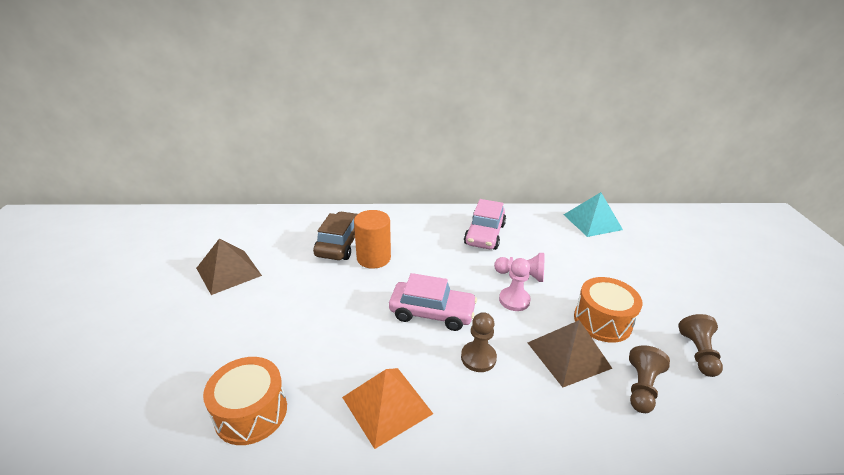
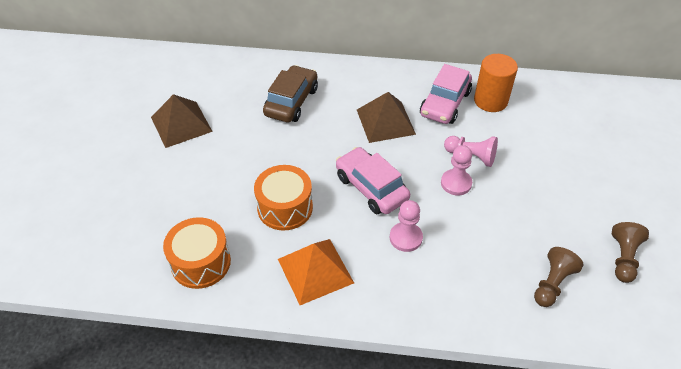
camera: 10 degrees right, 15 degrees up
orange cylinder [354,210,391,269] -> orange cylinder moved to [474,54,518,112]
pink car [389,273,477,331] -> pink car turned 150 degrees counterclockwise [336,147,410,214]
brown pawn [461,312,497,372] -> pink pawn [390,200,423,252]
brown pyramid [528,320,613,387] -> brown pyramid moved to [357,92,416,143]
turquoise pyramid [564,192,623,237] -> none
orange drum [574,277,643,343] -> orange drum moved to [254,165,313,231]

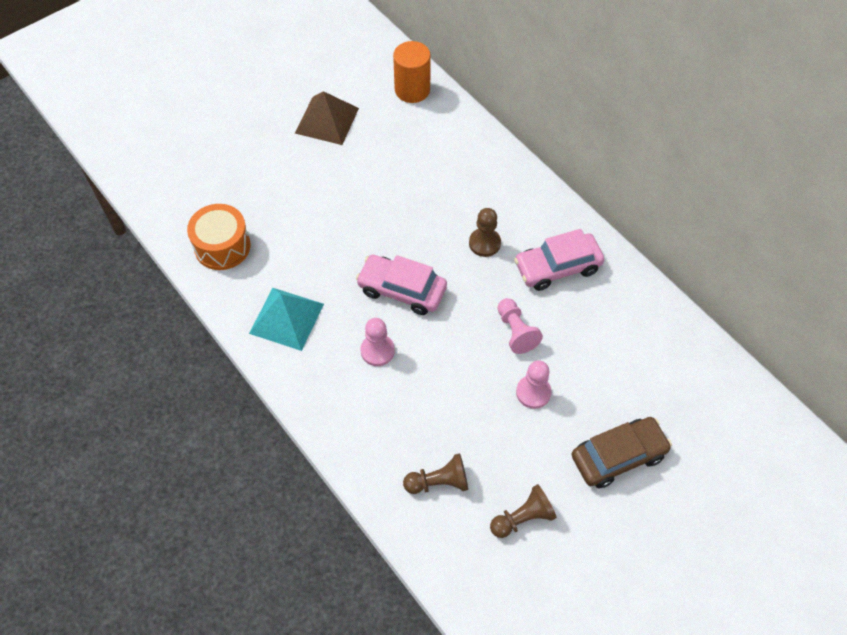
camera: 45 degrees right, 10 degrees up
orange drum [254,165,313,231] -> none
brown car [263,65,318,122] -> brown car moved to [571,417,672,488]
orange pyramid [278,239,354,305] -> turquoise pyramid [249,288,324,351]
pink car [336,147,410,214] -> pink car turned 75 degrees counterclockwise [356,255,447,315]
brown pyramid [357,92,416,143] -> brown pawn [469,208,501,257]
pink pawn [441,145,472,195] -> pink pawn moved to [516,360,552,409]
orange cylinder [474,54,518,112] -> orange cylinder moved to [393,41,431,103]

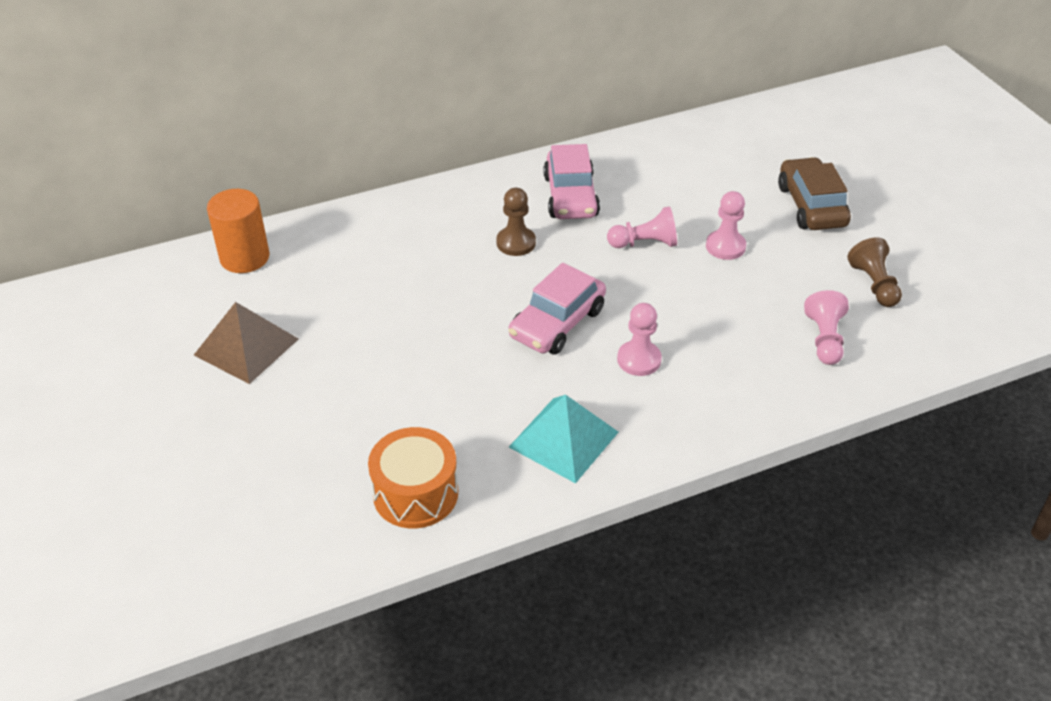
camera: 75 degrees left, 15 degrees down
brown pawn [403,453,468,494] -> pink pawn [804,290,849,365]

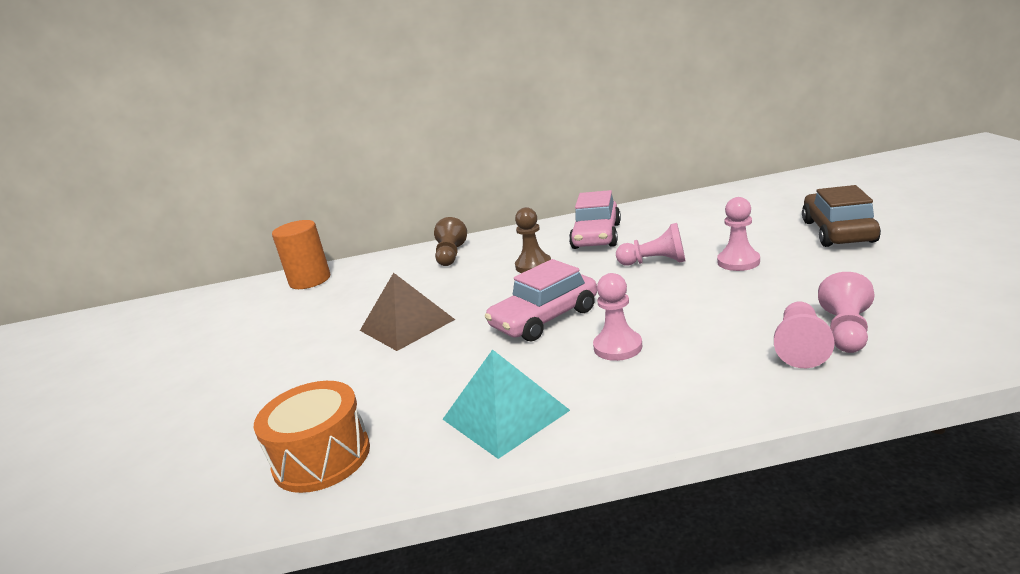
camera: 20 degrees right, 20 degrees down
brown pyramid [194,302,299,384] -> brown pyramid moved to [360,273,455,351]
brown pawn [847,237,902,307] -> brown pawn moved to [434,217,467,266]
none -> pink pawn [774,301,834,368]

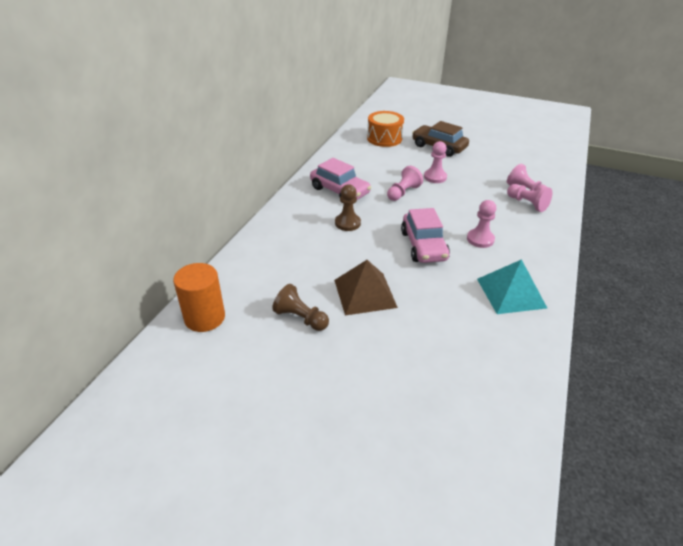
camera: 65 degrees left, 15 degrees up
orange drum [254,381,370,493] -> orange drum moved to [367,111,404,147]
brown pawn [434,217,467,266] -> brown pawn moved to [272,284,329,331]

